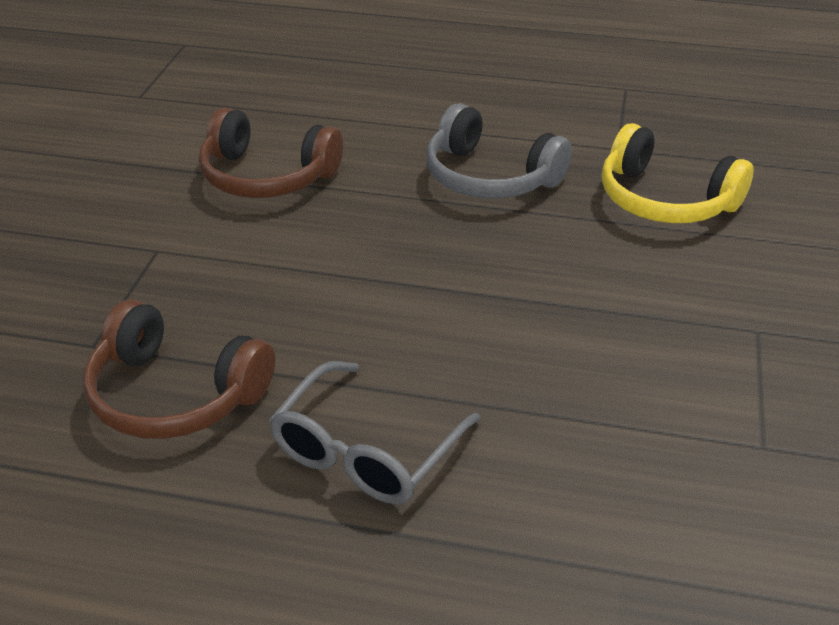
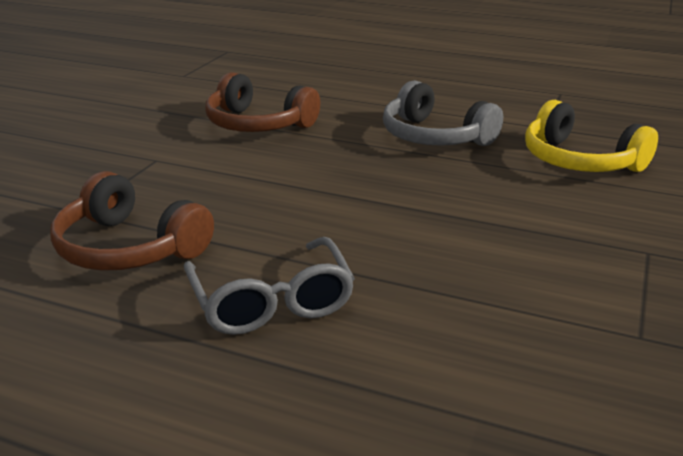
camera: 10 degrees right, 10 degrees down
grey glasses [269,361,480,504] -> grey glasses turned 60 degrees counterclockwise [184,237,355,335]

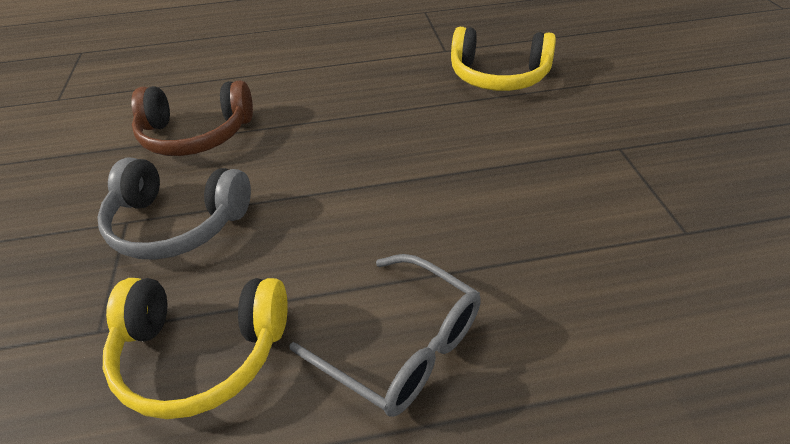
camera: 30 degrees left, 15 degrees up
brown headphones [50,171,214,271] -> yellow headphones [103,278,288,419]
grey headphones [383,80,503,146] -> grey headphones moved to [97,158,251,260]

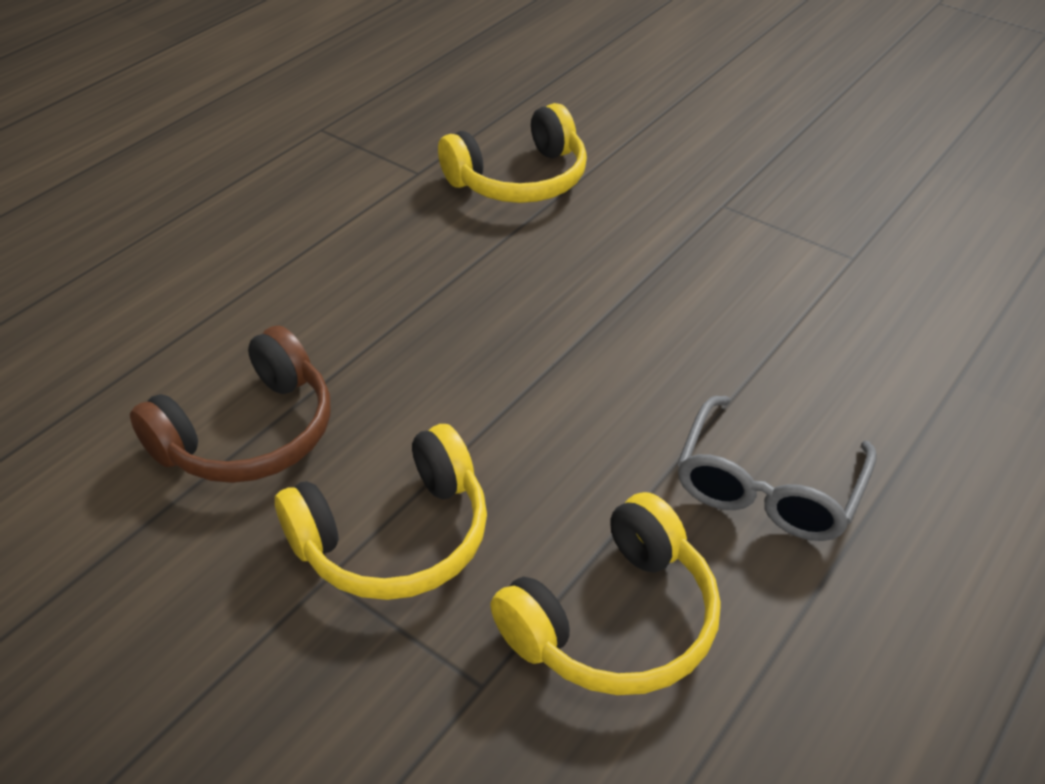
camera: 45 degrees left, 0 degrees up
grey headphones [97,158,251,260] -> yellow headphones [275,424,487,600]
grey glasses [289,254,481,417] -> grey glasses turned 120 degrees clockwise [677,396,877,541]

